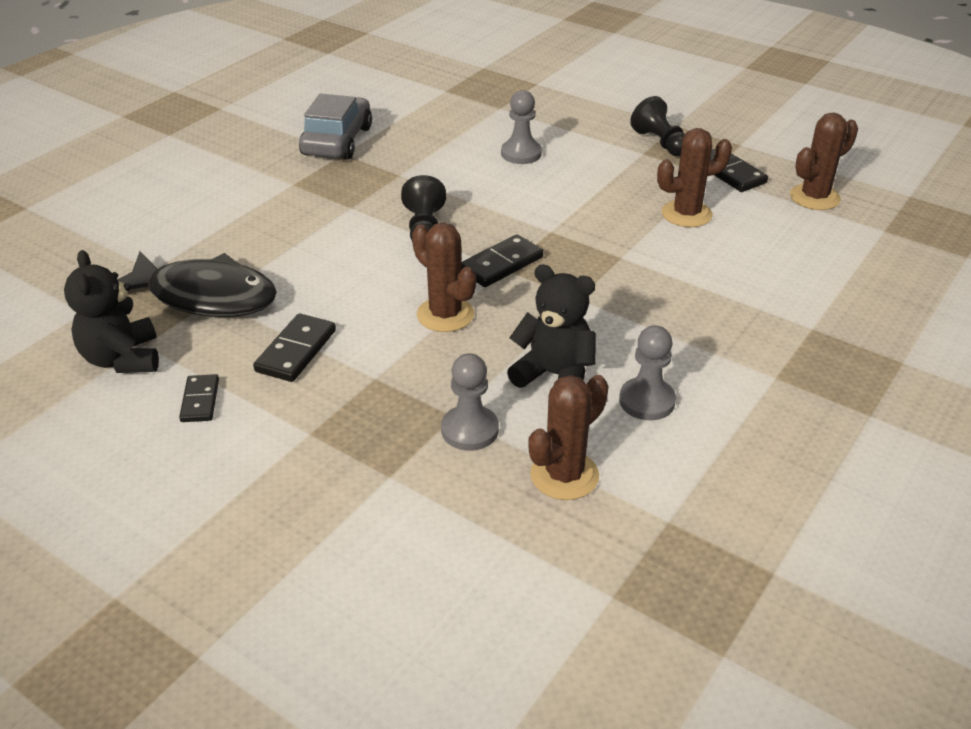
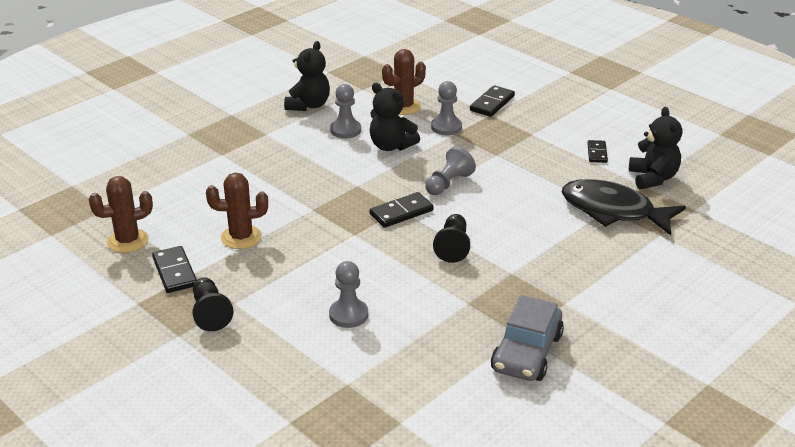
camera: 170 degrees left, 5 degrees down
black domino [253,313,336,382] -> black domino moved to [470,85,515,117]
brown cactus [412,222,476,332] -> grey pawn [425,146,476,195]
none -> black teddy bear [284,41,330,111]

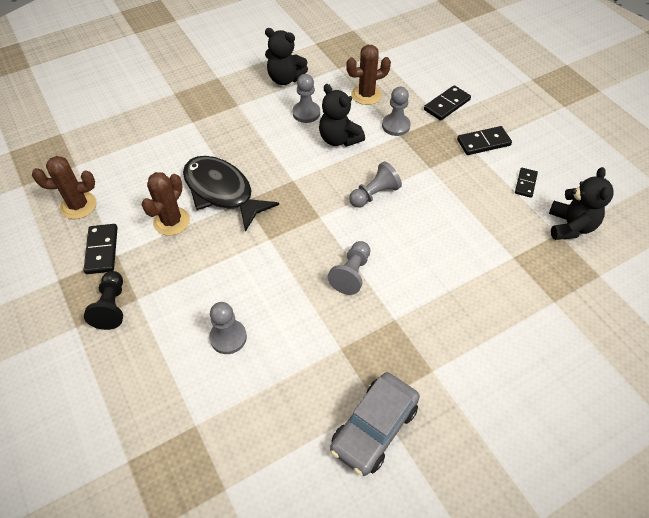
camera: 15 degrees right, 20 degrees up
brown cactus [206,173,268,249] -> brown cactus turned 75 degrees counterclockwise [141,172,190,236]
black teddy bear [284,41,330,111] -> black teddy bear turned 75 degrees clockwise [265,28,308,85]
black domino [370,192,434,228] -> black domino moved to [457,126,512,155]
black pawn [433,214,470,263] -> grey pawn [328,241,370,295]
black fish [562,179,686,236] -> black fish moved to [183,156,279,232]

